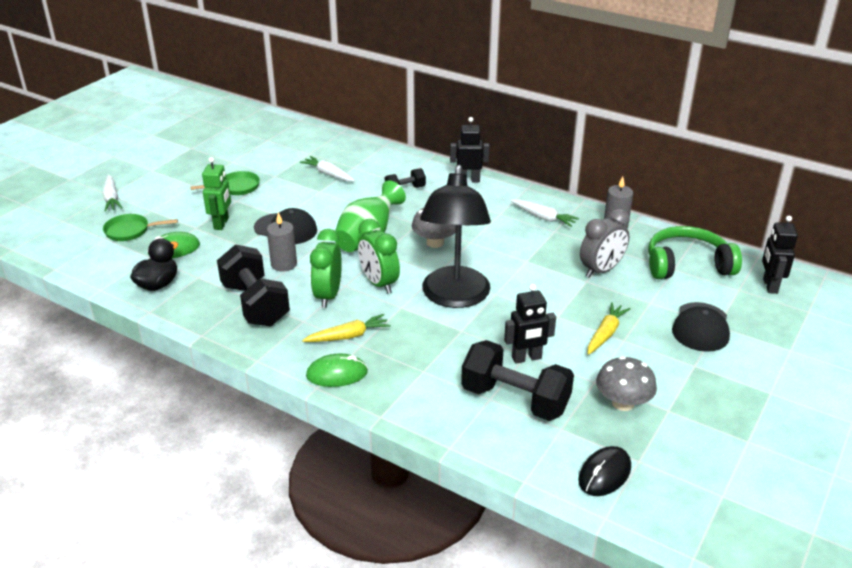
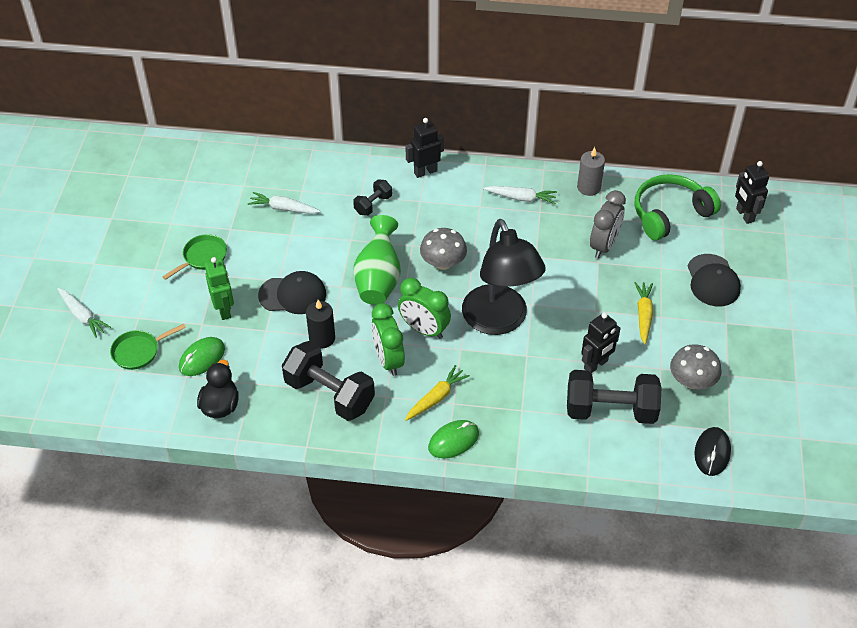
camera: 25 degrees left, 15 degrees up
grey candle [267,212,297,271] -> black candle [306,300,335,349]

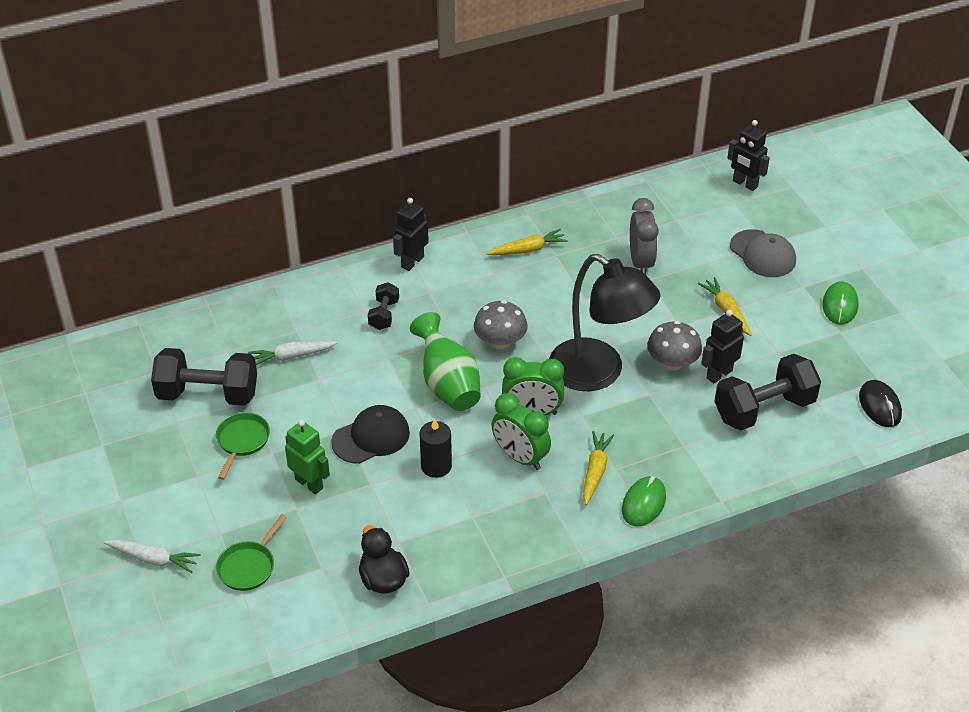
camera: 30 degrees left, 5 degrees down
green mouse [179,337,225,376] -> green mouse moved to [822,281,858,324]
black dumbbell [282,341,375,421] -> black dumbbell moved to [151,348,257,406]
white carrot [483,186,557,204] -> yellow carrot [486,229,568,255]
grey candle [577,147,605,196] -> none
black robot [581,312,621,373] -> black robot turned 150 degrees counterclockwise [701,310,744,384]
green headphones [635,174,721,240] -> none
grey mushroom [670,344,721,389] -> grey mushroom moved to [647,321,702,371]
black cap [688,254,741,306] -> grey cap [730,229,796,277]

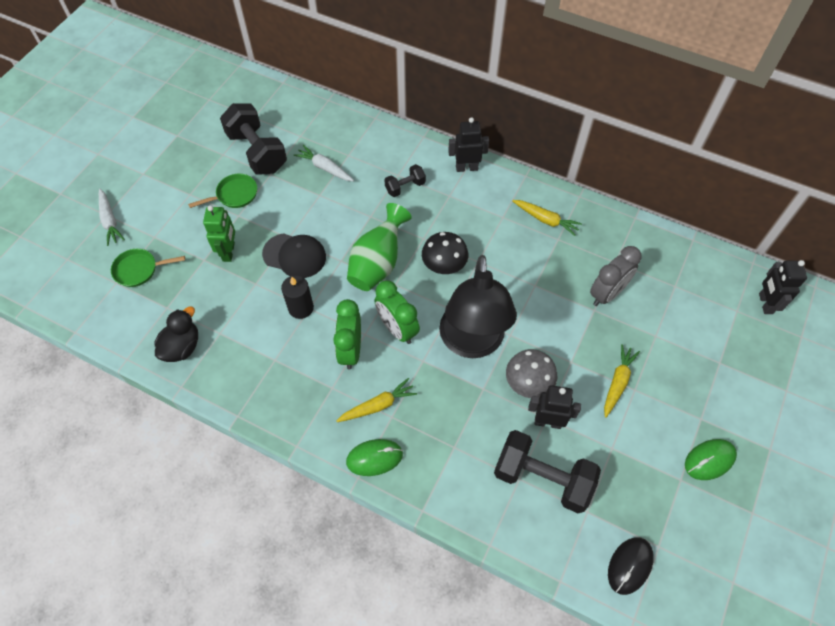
camera: 50 degrees right, 15 degrees up
grey mushroom [474,300,528,349] -> black mushroom [422,232,468,274]
grey cap [730,229,796,277] -> none

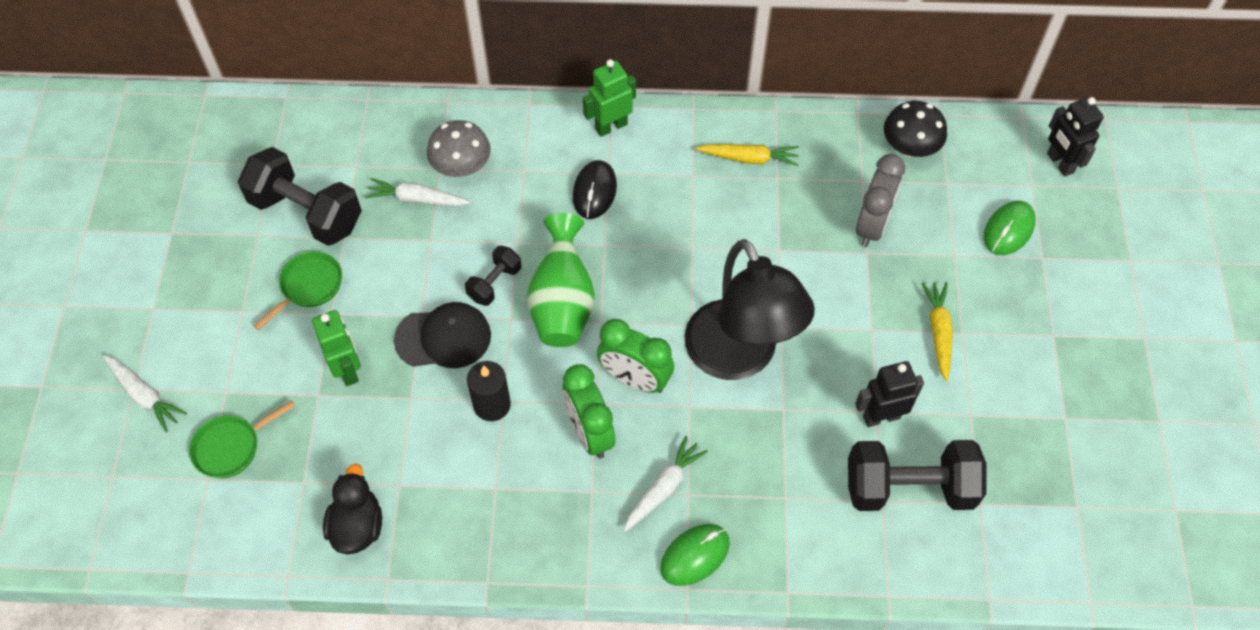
camera: 25 degrees left, 0 degrees up
yellow carrot [336,378,417,422] -> white carrot [623,436,708,532]
black dumbbell [384,164,426,197] -> black dumbbell moved to [465,246,521,306]
black mushroom [422,232,468,274] -> black mushroom moved to [884,101,947,157]
black robot [448,117,489,172] -> green robot [583,59,636,137]
grey mushroom [506,349,557,398] -> grey mushroom moved to [427,120,491,177]
black mouse [608,537,654,595] -> black mouse moved to [573,160,617,219]
green mouse [685,439,737,480] -> green mouse moved to [983,201,1036,255]

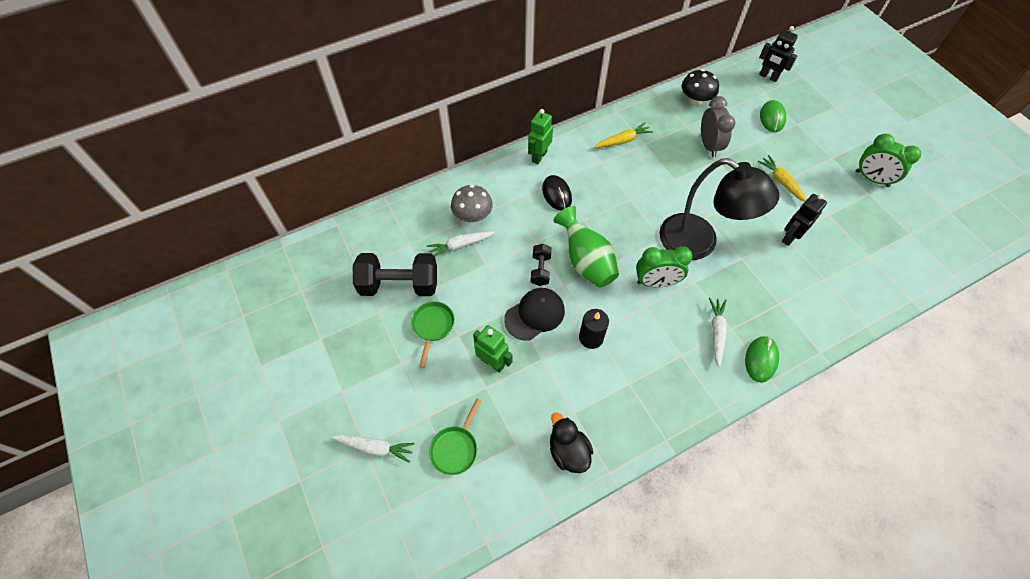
camera: 30 degrees left, 0 degrees up
green clock [563,364,615,458] -> green clock moved to [856,134,921,187]
black dumbbell [848,440,987,511] -> none

